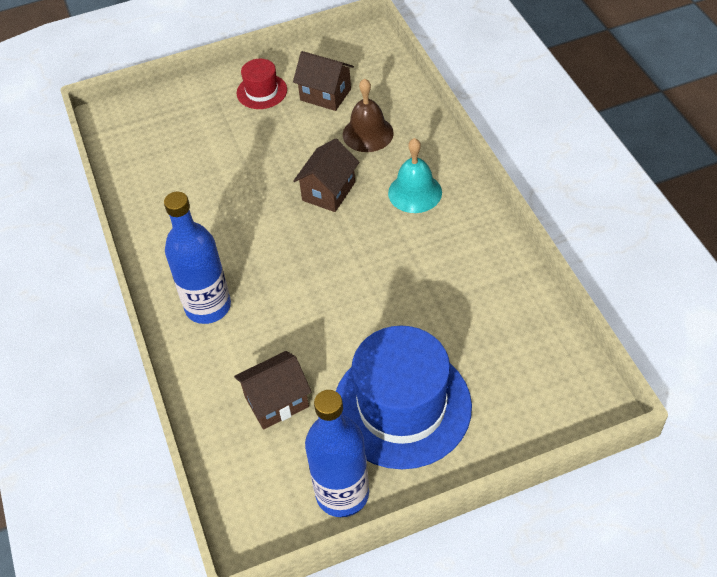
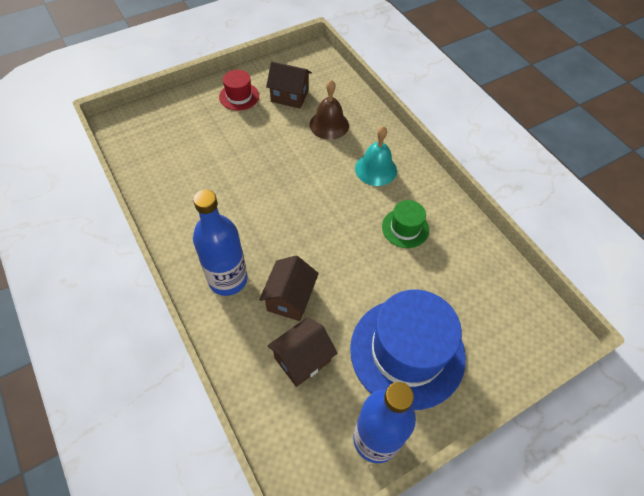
camera: 15 degrees left, 5 degrees up
brown house [293,138,359,212] -> brown house moved to [259,256,319,321]
none -> green hat [382,200,429,248]

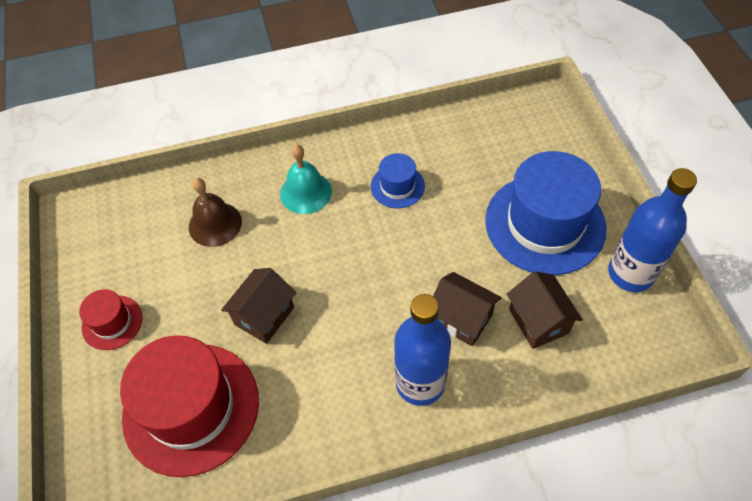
camera: 70 degrees left, 0 degrees up
brown house [266,62,312,108] -> brown house moved to [221,268,296,344]
green hat [382,200,429,248] -> blue hat [371,153,425,208]
none -> red hat [120,335,259,477]

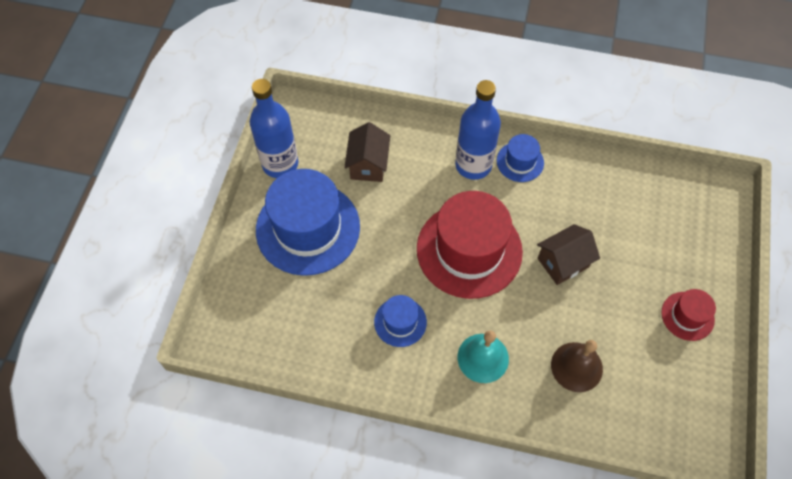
camera: 155 degrees left, 5 degrees up
red hat [120,335,259,477] -> red hat moved to [417,191,523,299]
brown house [433,272,502,346] -> none
none -> blue hat [497,134,544,182]

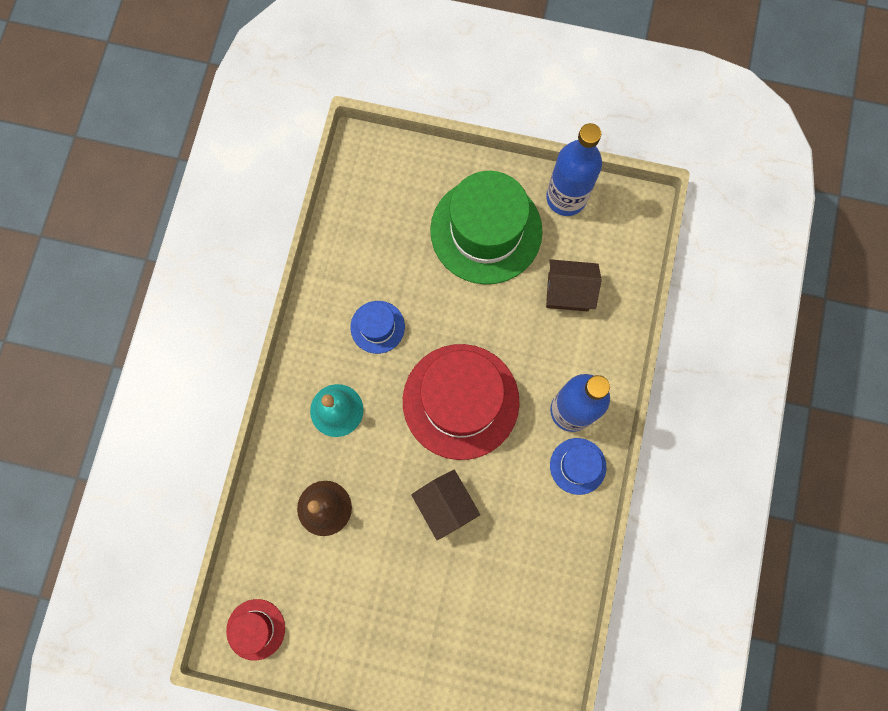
camera: 90 degrees right, 15 degrees up
blue hat [256,169,360,276] -> green hat [430,171,542,284]
red hat [662,289,716,341] -> red hat moved to [226,599,285,661]

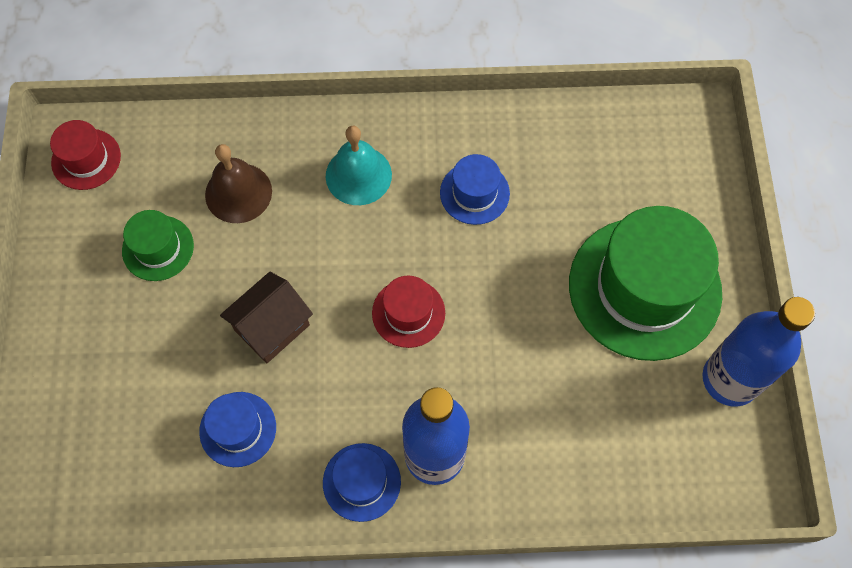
camera: 75 degrees right, 10 degrees down
red hat [403,344,520,460] -> red hat [372,276,445,348], size x0.48
brown house [546,259,602,312] -> none
none -> green hat [122,210,194,281]
none -> blue hat [199,392,276,467]

